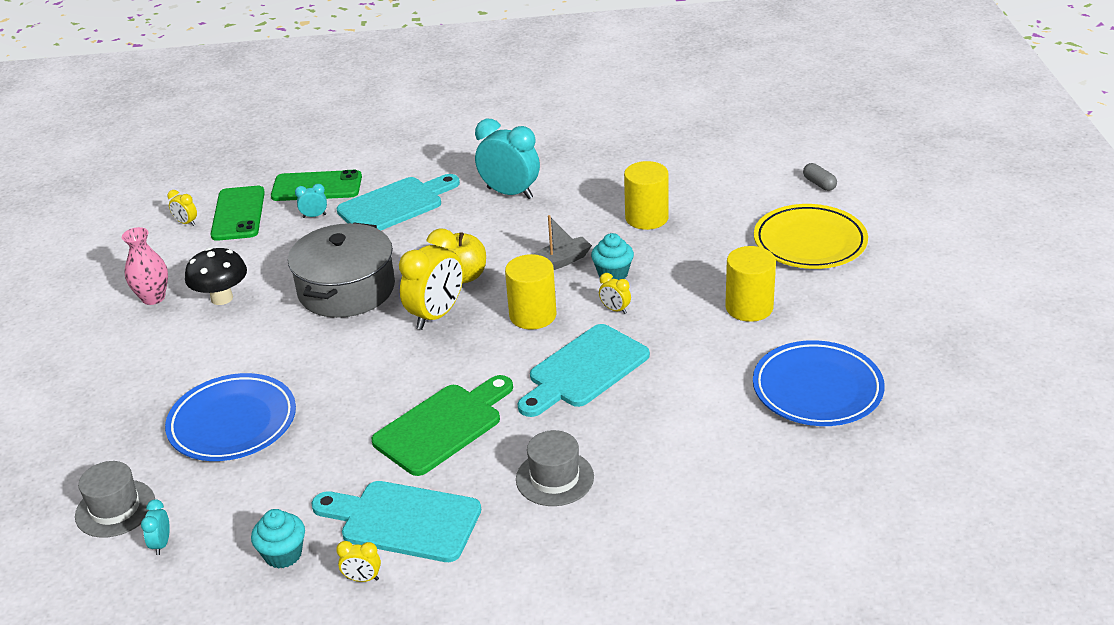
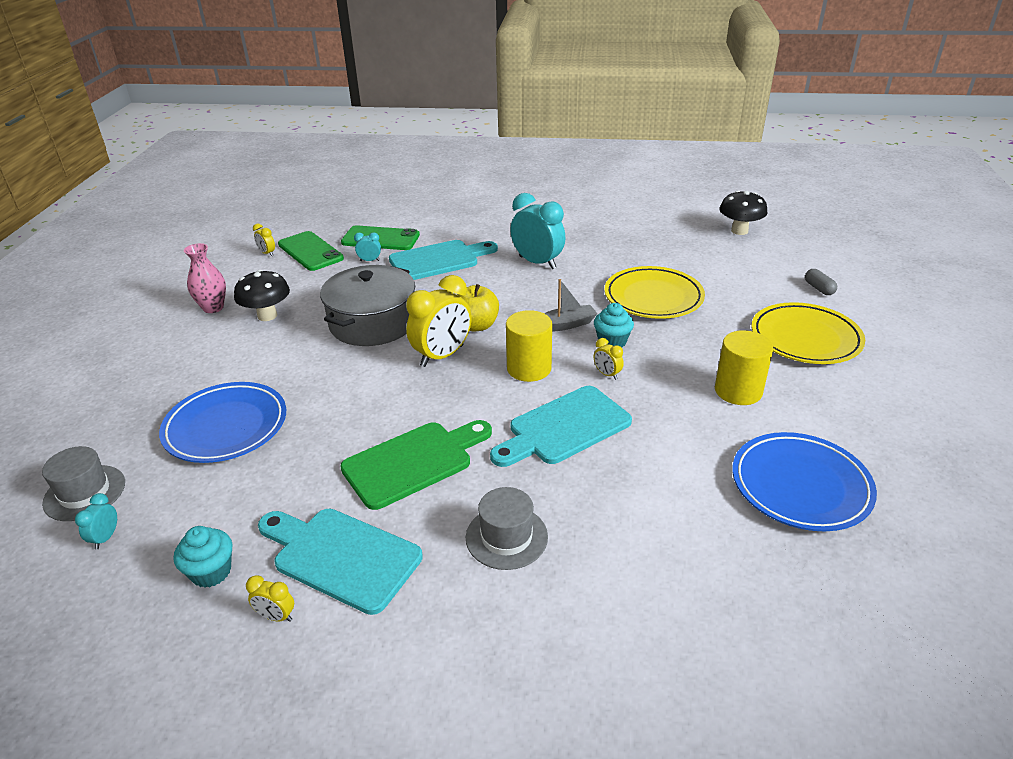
camera: 10 degrees right, 0 degrees up
green phone [211,186,265,241] -> green phone turned 45 degrees counterclockwise [278,231,344,271]
yellow cylinder [624,161,669,230] -> yellow plate [605,266,705,319]
none -> black mushroom [720,191,768,235]

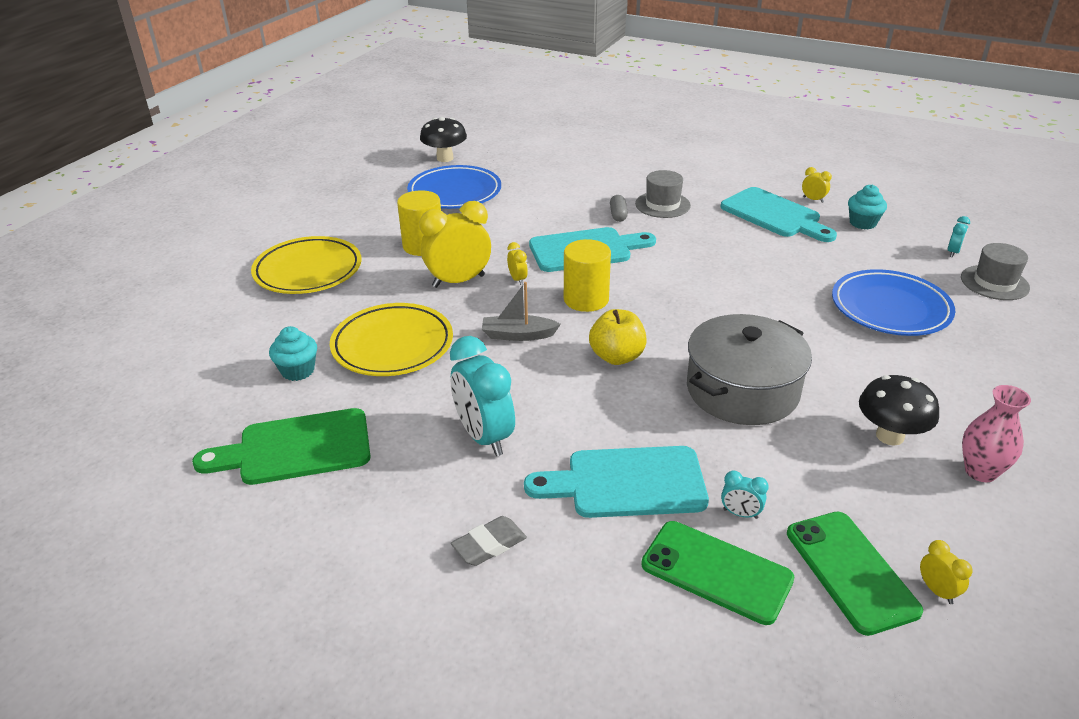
camera: 160 degrees left, 0 degrees up
green cutting board [340,420,492,510] -> green cutting board moved to [192,408,370,485]
yellow clock [406,275,472,367] -> yellow clock moved to [419,201,491,288]
turquoise cupcake [594,303,634,348] -> turquoise cupcake moved to [269,326,317,381]
black mushroom [720,191,768,235] -> black mushroom moved to [420,117,467,162]
grey capsule [805,269,837,295] -> grey capsule moved to [610,195,628,222]
none -> grey eraser [451,516,527,566]

